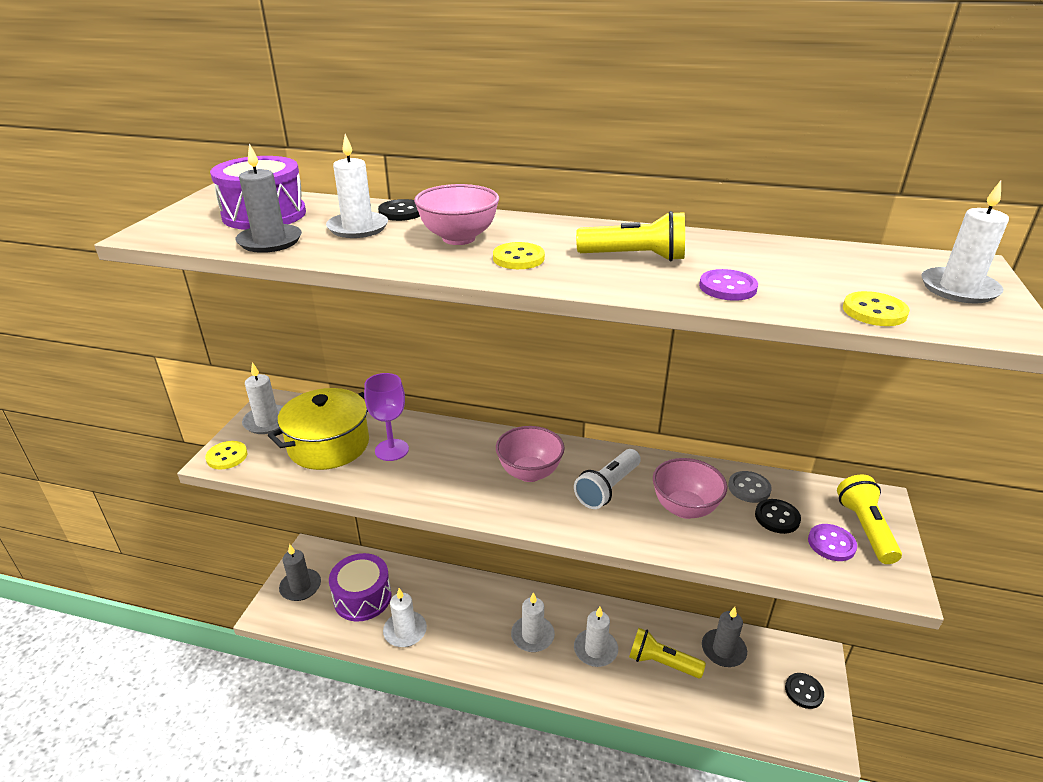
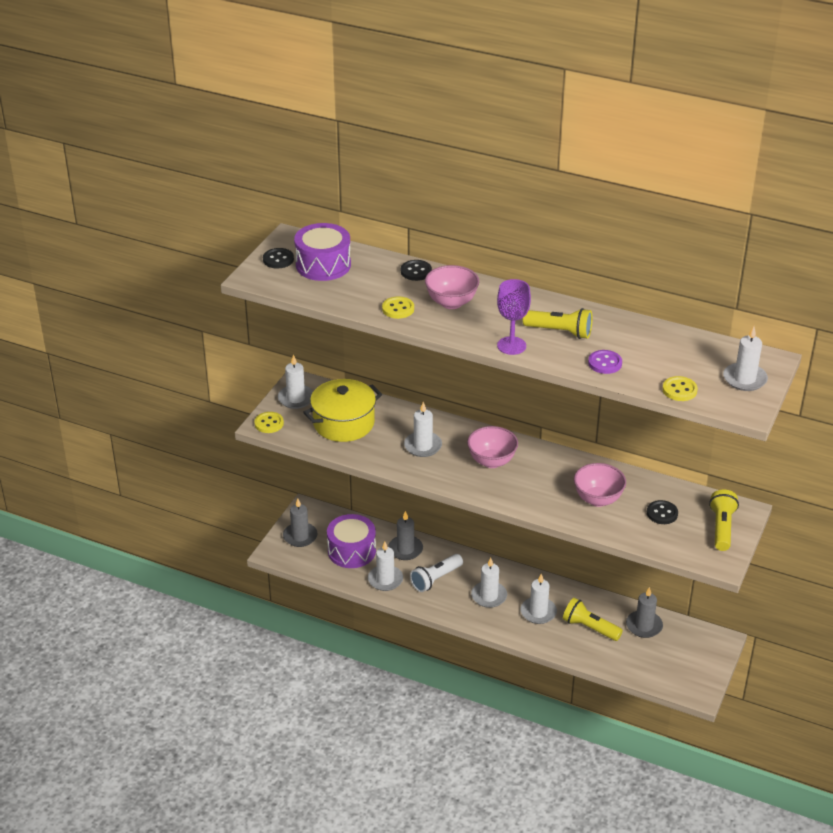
camera: 10 degrees right, 5 degrees up
grey candle [235,143,302,253] -> grey candle moved to [388,511,423,560]
white candle [326,134,388,238] -> white candle moved to [404,402,442,457]
purple goblet [364,373,409,461] -> purple goblet moved to [497,279,531,355]
yellow button [493,242,545,269] -> yellow button moved to [382,296,414,319]
white flashlight [574,449,641,509] -> white flashlight moved to [410,554,463,592]
grey button [728,471,772,503] -> none
black button [785,673,824,709] -> black button moved to [263,248,294,268]
purple button [808,524,857,561] -> none

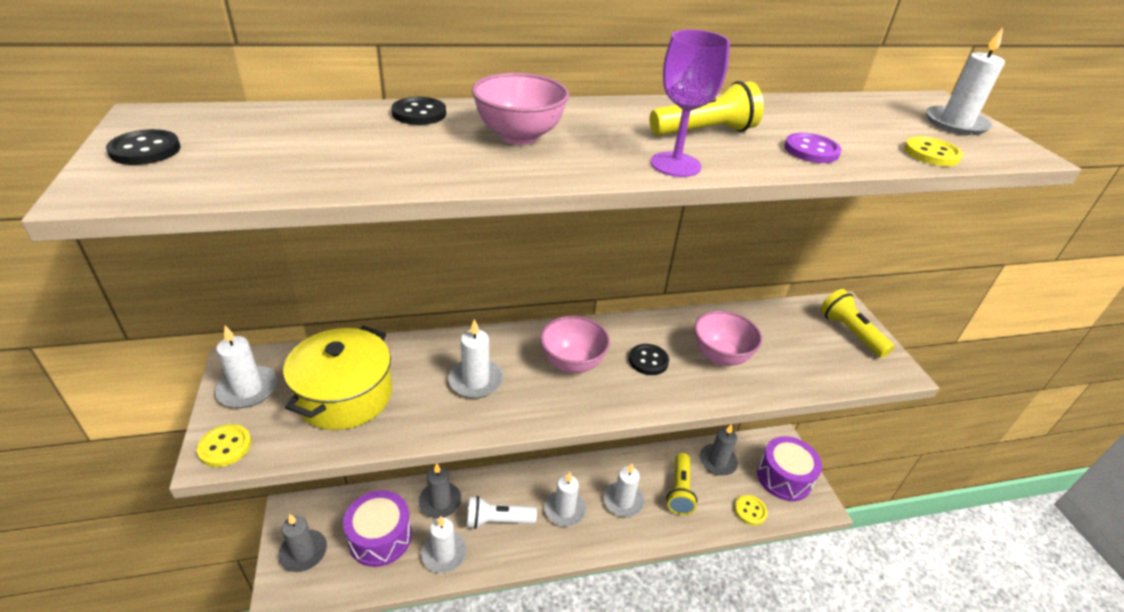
camera: 40 degrees left, 0 degrees up
purple drum [294,223,351,281] -> purple drum moved to [757,436,822,501]
yellow button [382,296,414,319] -> yellow button moved to [734,495,768,525]
white flashlight [410,554,463,592] -> white flashlight turned 75 degrees clockwise [467,496,537,529]
yellow flashlight [563,598,623,641] -> yellow flashlight turned 75 degrees counterclockwise [667,453,697,515]
black button [647,500,678,524] -> black button moved to [629,344,669,375]

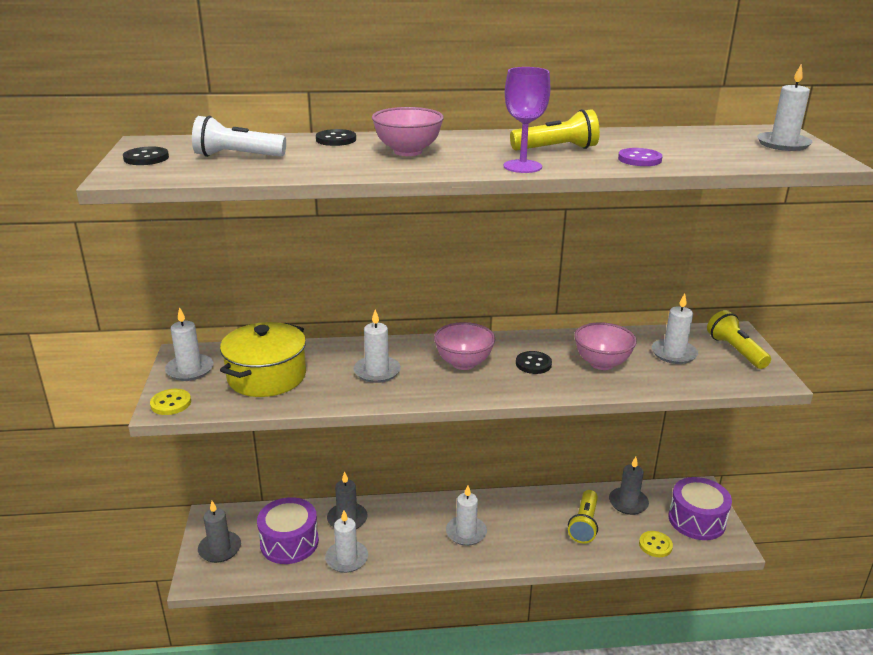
camera: 10 degrees right, 10 degrees down
white flashlight [467,496,537,529] -> white flashlight moved to [192,116,286,157]
white candle [604,464,645,517] -> white candle moved to [652,293,698,364]
yellow button [904,136,963,166] -> none

